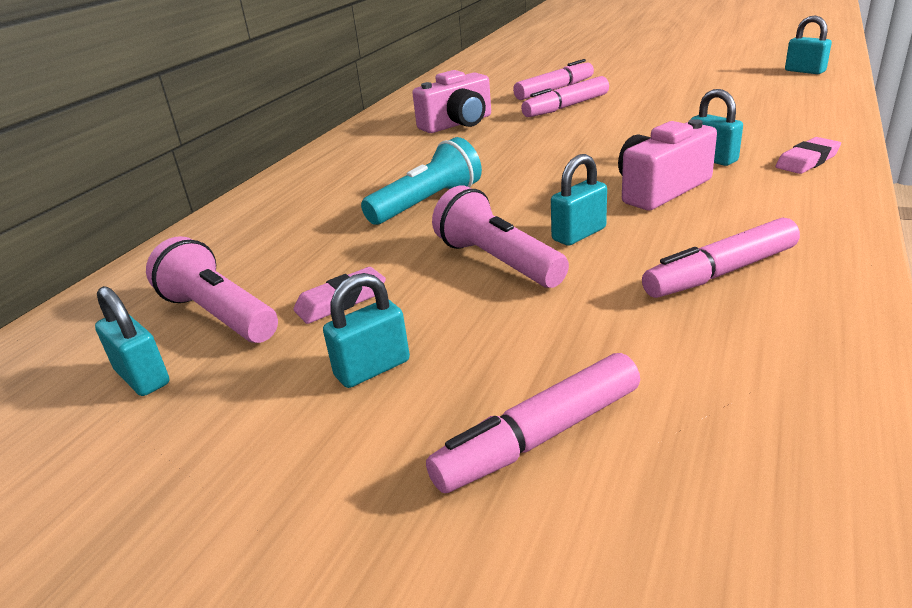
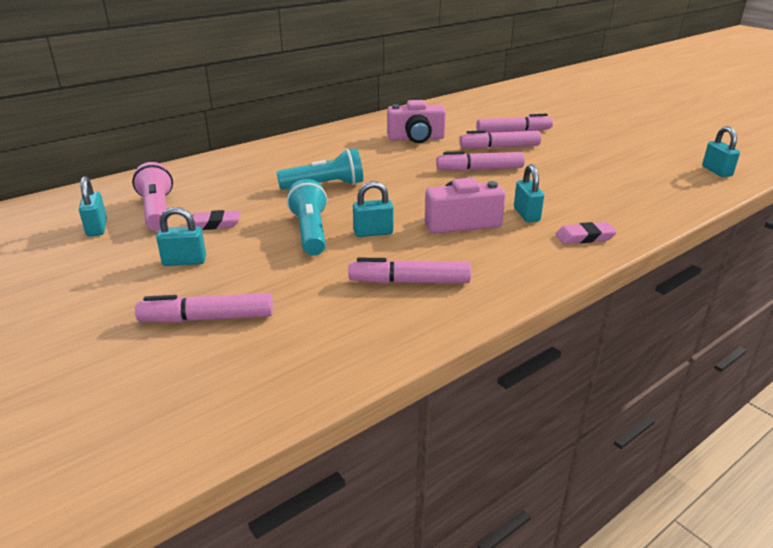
camera: 25 degrees right, 0 degrees up
pink flashlight [432,186,569,288] -> turquoise flashlight [287,179,327,256]
none -> pink marker [436,151,525,171]

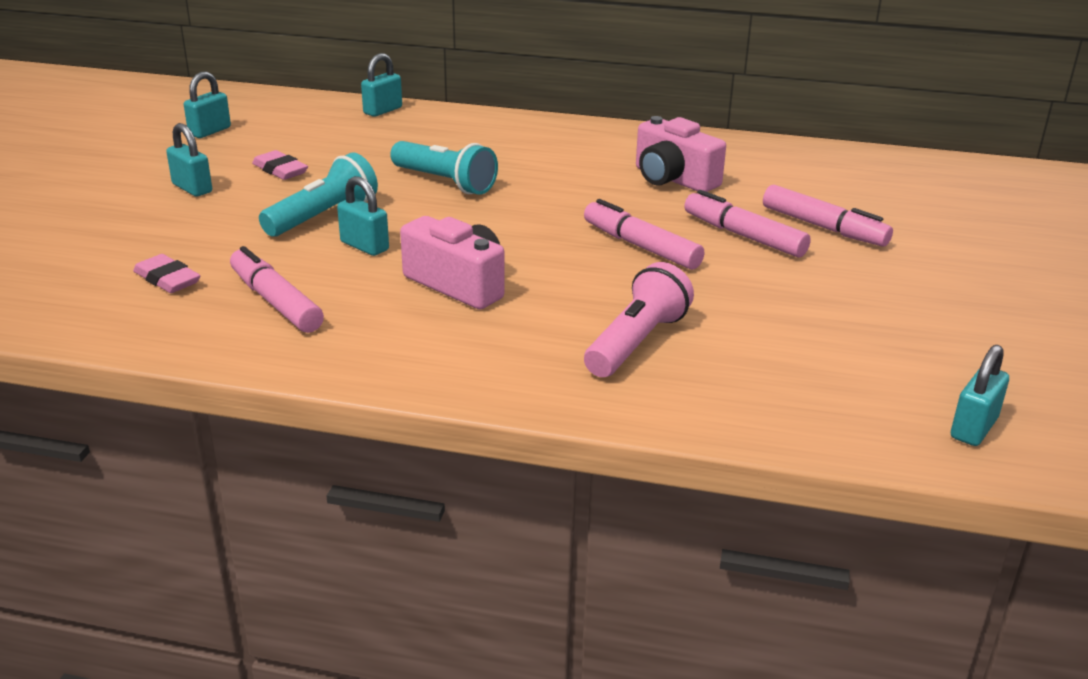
camera: 50 degrees right, 0 degrees up
pink flashlight [132,162,173,231] -> pink flashlight moved to [584,262,694,377]
pink marker [135,293,273,323] -> none
turquoise padlock [514,164,544,222] -> turquoise padlock moved to [361,53,402,117]
pink eraser [556,222,617,244] -> pink eraser moved to [133,254,200,293]

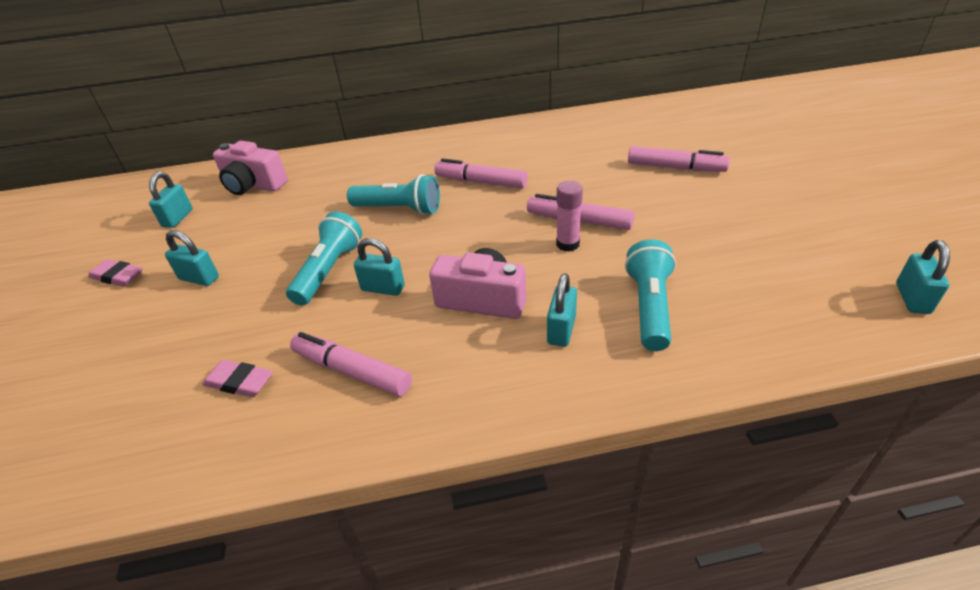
camera: 20 degrees left, 10 degrees up
pink eraser [252,150,308,180] -> pink eraser moved to [89,259,143,287]
turquoise padlock [361,53,402,117] -> turquoise padlock moved to [547,273,577,347]
pink flashlight [584,262,694,377] -> turquoise flashlight [625,239,676,351]
pink camera [636,116,726,192] -> pink camera moved to [213,141,288,195]
pink marker [684,190,811,258] -> pink marker moved to [434,158,528,188]
none -> pink glue stick [556,181,583,252]

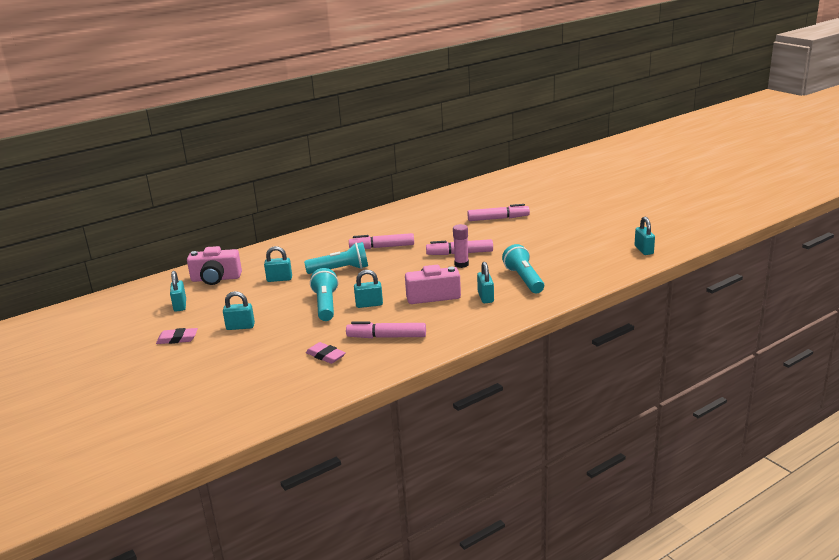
camera: 25 degrees left, 15 degrees down
pink eraser [203,360,273,397] -> pink eraser turned 45 degrees clockwise [306,342,346,364]
none -> turquoise padlock [264,246,292,282]

